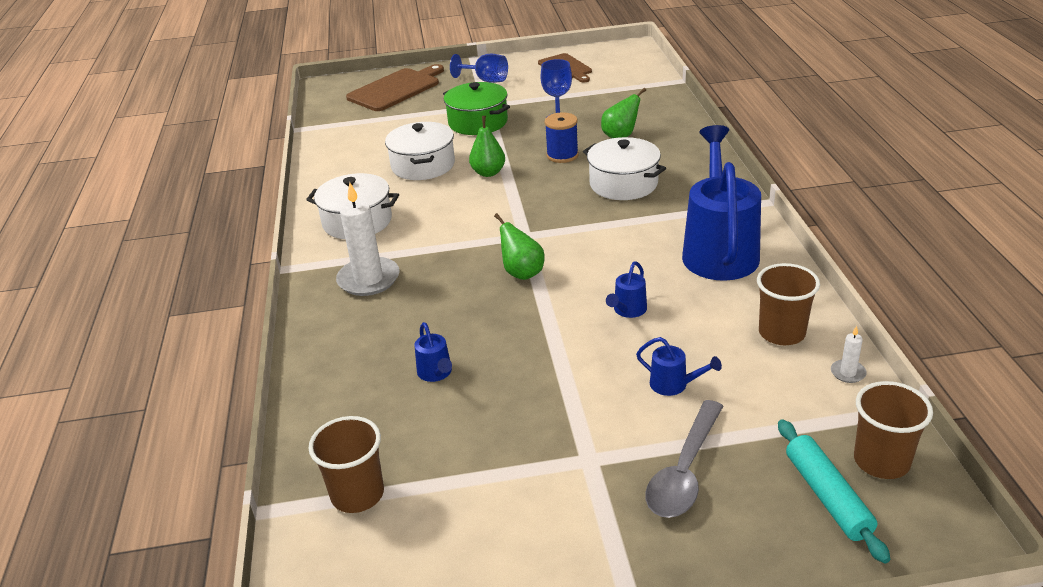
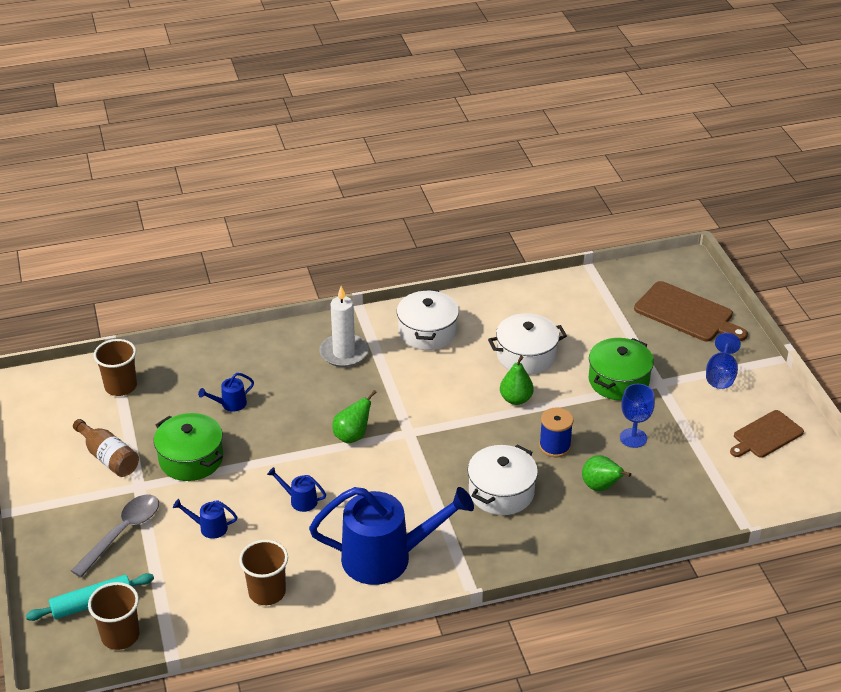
camera: 80 degrees right, 5 degrees up
blue watering can [636,337,722,396] -> blue watering can turned 75 degrees clockwise [173,499,237,539]
grey spoon [645,400,723,518] -> grey spoon turned 105 degrees clockwise [71,495,159,577]
white candle [831,326,867,383] -> none
none -> brown bottle [73,419,139,477]
none -> green pot [154,413,223,481]

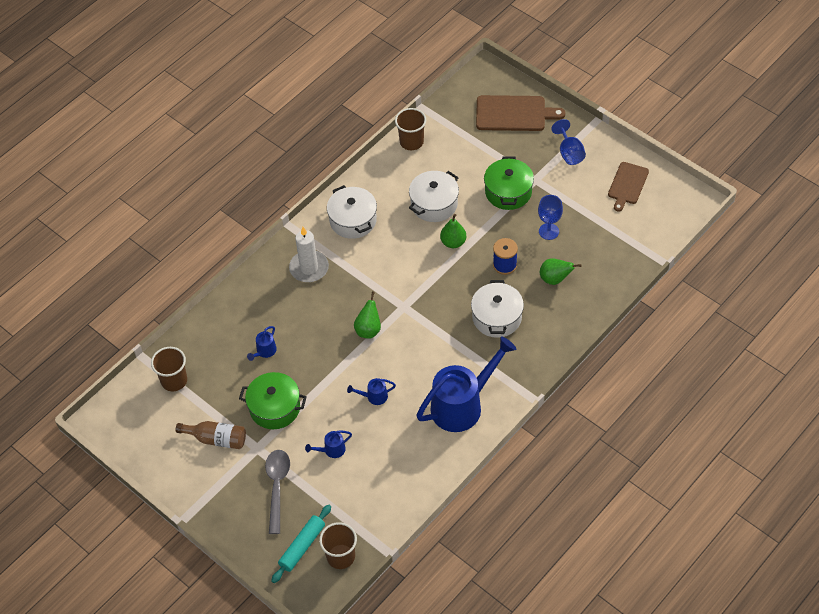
camera: 30 degrees left, 15 degrees up
brown cup [239,540,288,605] -> brown cup moved to [395,108,426,150]

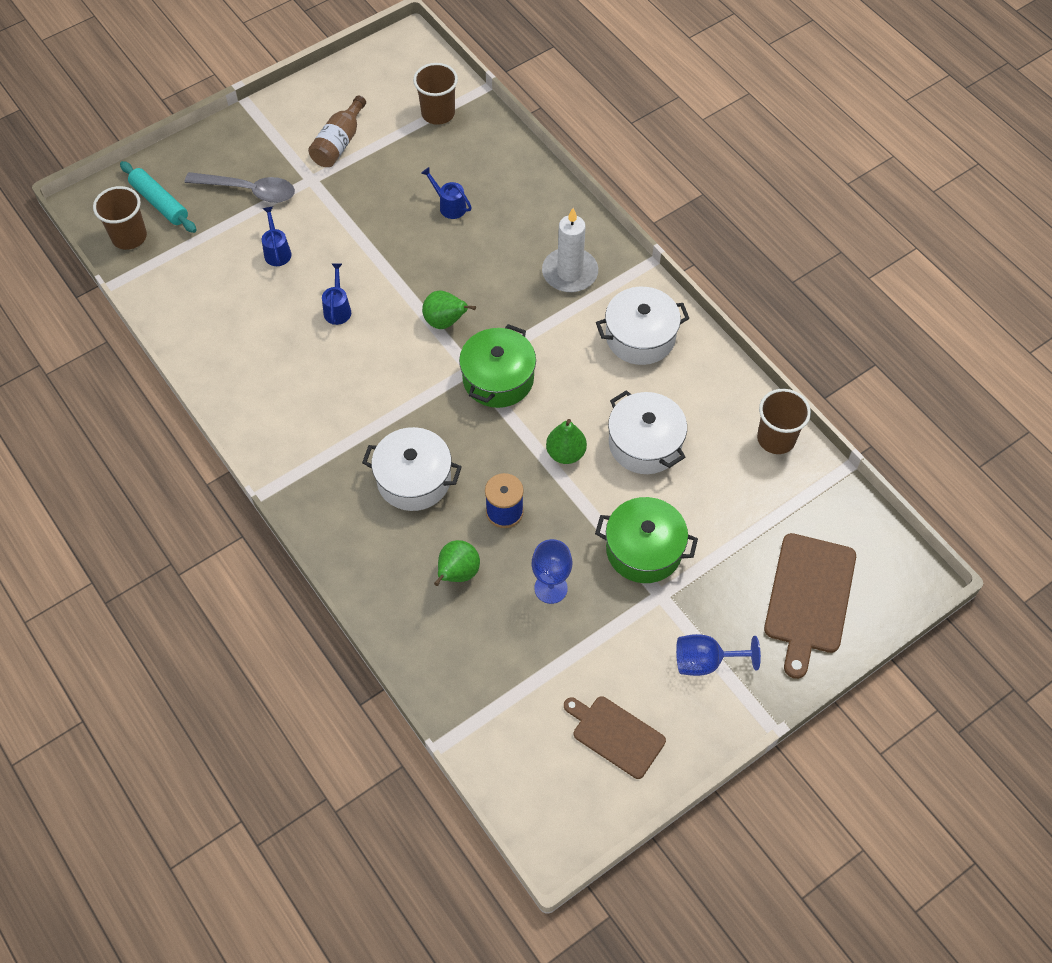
camera: 100 degrees right, 5 degrees up
green pot [239,372,307,429] -> green pot moved to [459,324,536,408]
blue watering can [416,337,517,432] -> none

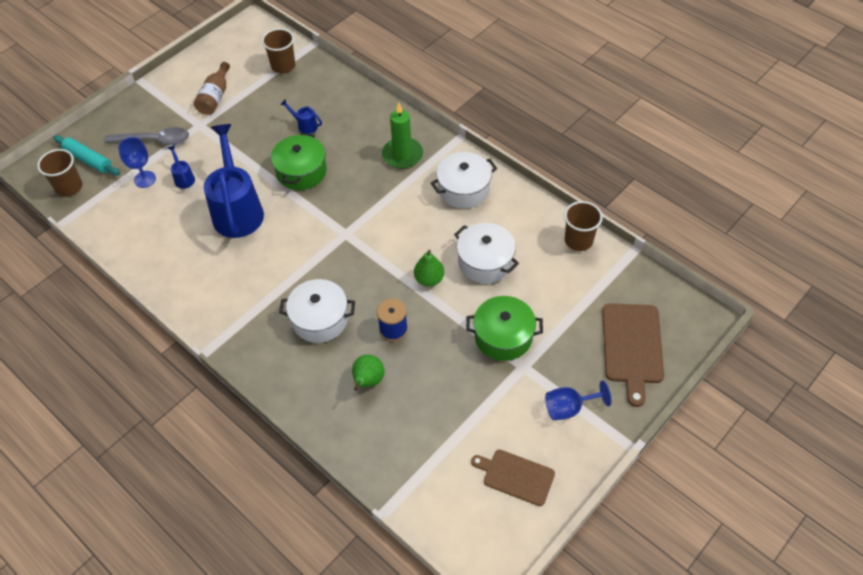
camera: 10 degrees left, 5 degrees down
blue watering can [322,263,351,325] -> blue watering can [204,124,264,238], size x2.46
green pear [422,291,476,329] -> none
green pot [459,324,536,408] -> green pot moved to [271,133,327,190]
blue goblet [532,539,572,604] -> blue goblet moved to [118,137,156,188]
white candle [542,208,598,292] -> green candle [382,103,423,169]

